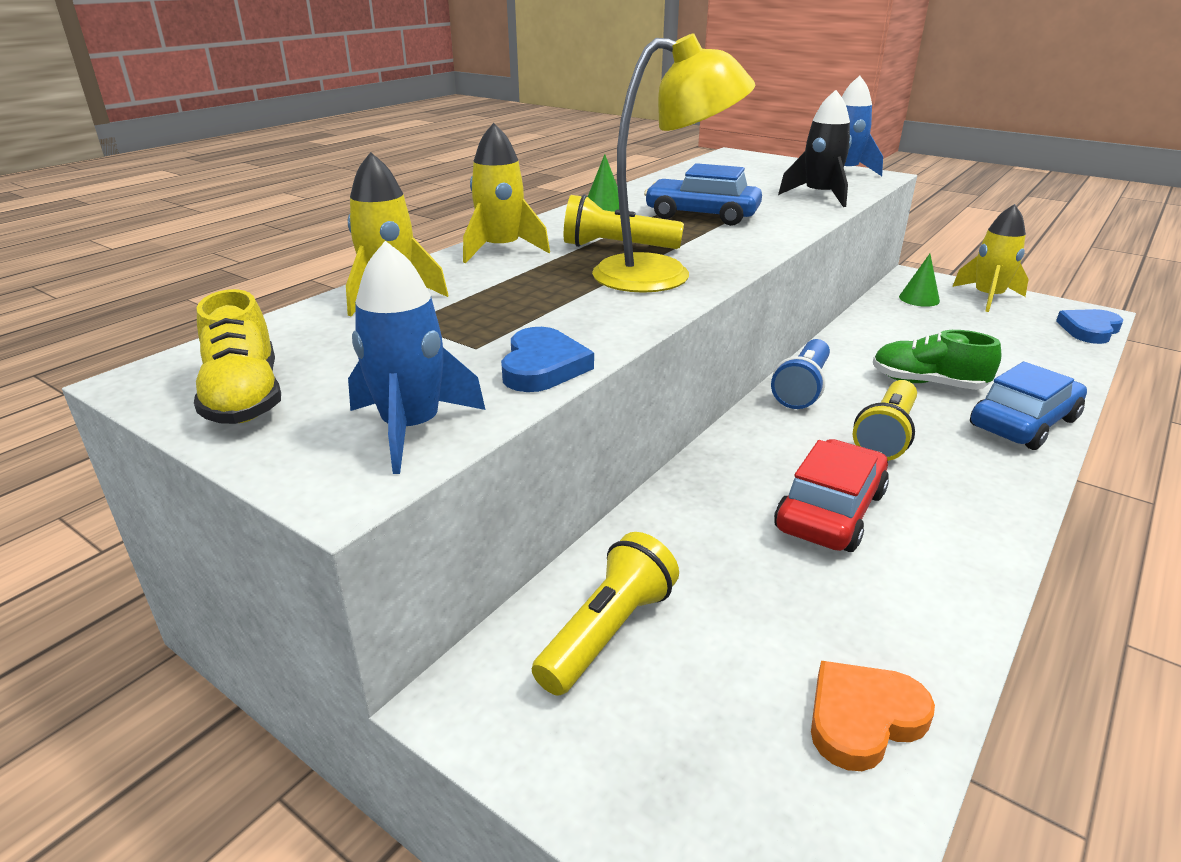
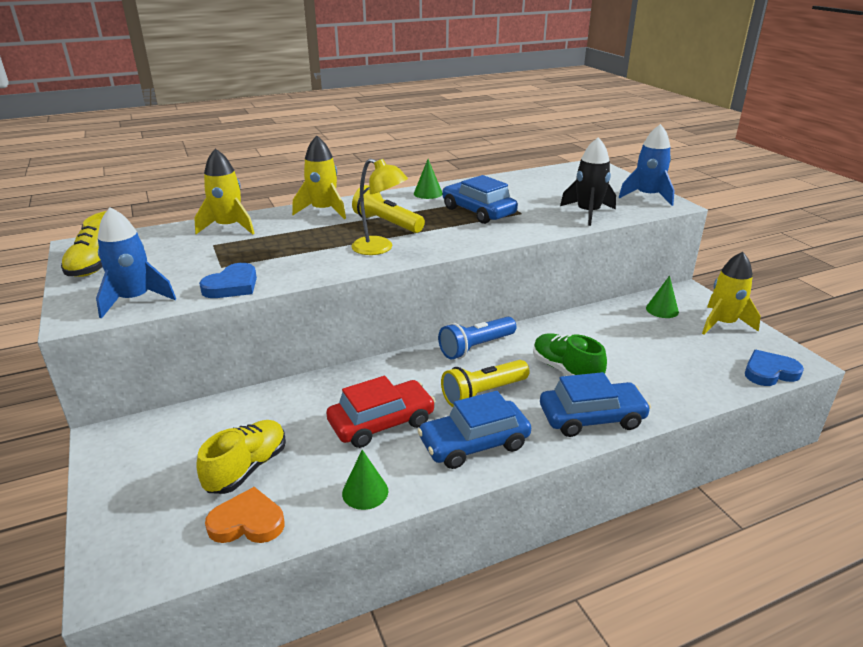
camera: 30 degrees right, 0 degrees up
yellow flashlight [532,532,679,696] -> none
yellow lamp [592,33,755,293] -> yellow lamp [352,158,408,255], size x0.65
none -> yellow shoe [196,420,286,494]
none -> green cone [342,450,388,510]
none -> blue car [417,391,531,469]

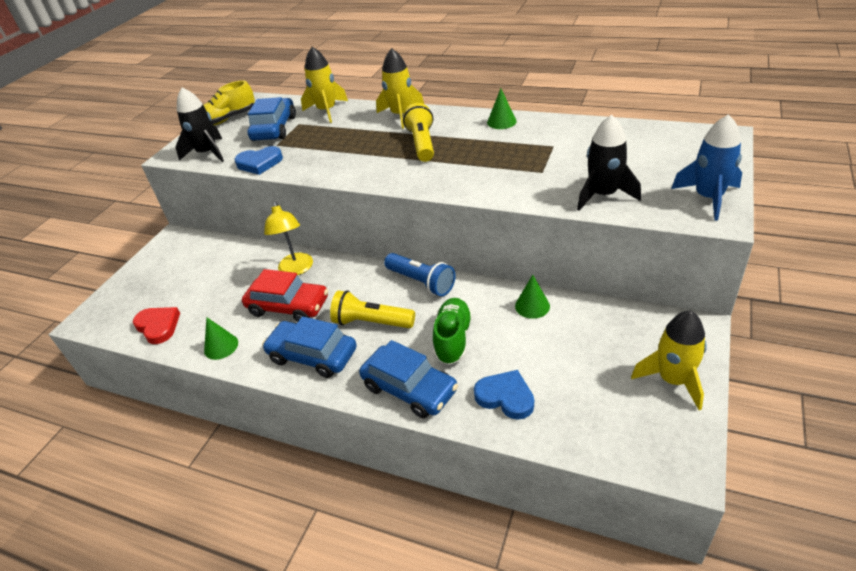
camera: 50 degrees right, 10 degrees up
blue rocket [96,207,176,319] -> black rocket [176,87,224,162]
yellow shoe [196,420,286,494] -> none
orange heart [205,487,285,543] -> red heart [133,307,180,344]
yellow lamp [352,158,408,255] -> yellow lamp moved to [264,201,313,275]
blue flashlight [438,317,516,359] -> blue flashlight turned 150 degrees counterclockwise [384,253,456,296]
blue car [442,175,518,224] -> blue car moved to [247,97,296,141]
green cone [646,276,679,318] -> green cone moved to [515,275,550,319]
blue heart [745,350,804,386] -> blue heart moved to [474,370,534,420]

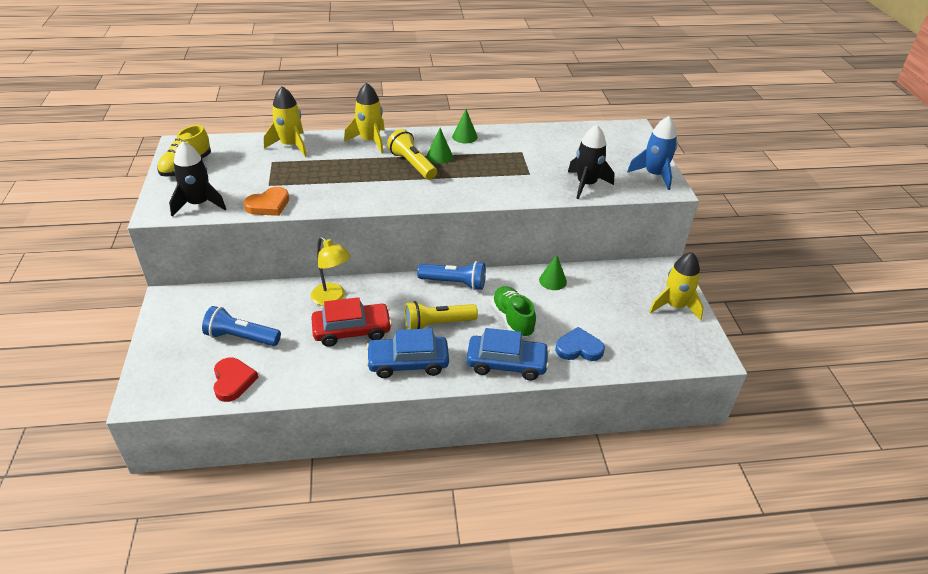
camera: 35 degrees left, 0 degrees up
red heart [133,307,180,344] -> red heart turned 60 degrees clockwise [213,358,259,402]
green cone [204,317,238,360] -> green cone moved to [427,128,453,163]
blue heart [234,146,283,175] -> orange heart [243,187,289,216]
blue car [247,97,296,141] -> none
none -> blue flashlight [202,306,281,346]

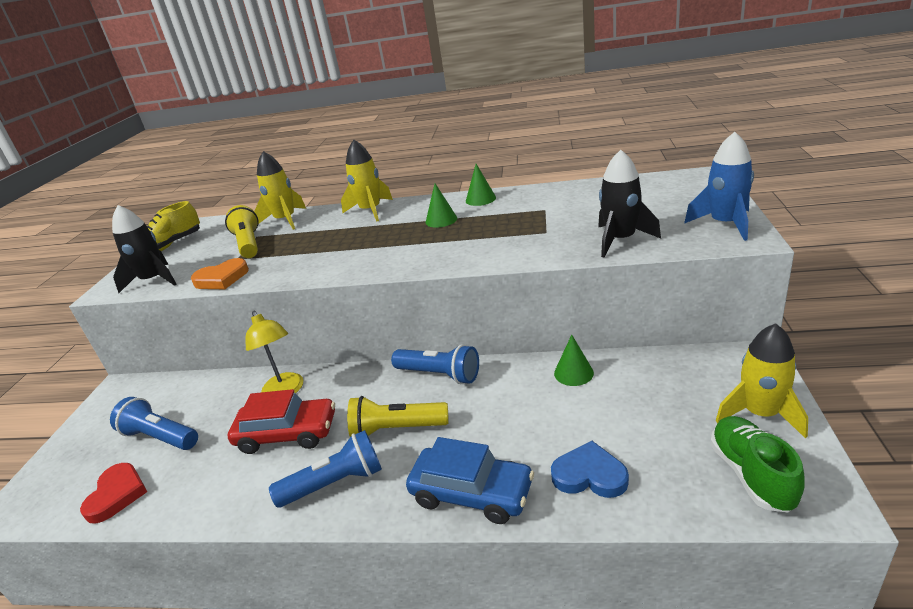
camera: 20 degrees right, 10 degrees down
blue car [366,328,449,378] -> blue flashlight [269,430,382,508]
yellow flashlight [387,129,437,180] -> yellow flashlight moved to [225,205,259,258]
green shoe [491,286,536,337] -> green shoe moved to [710,416,805,513]

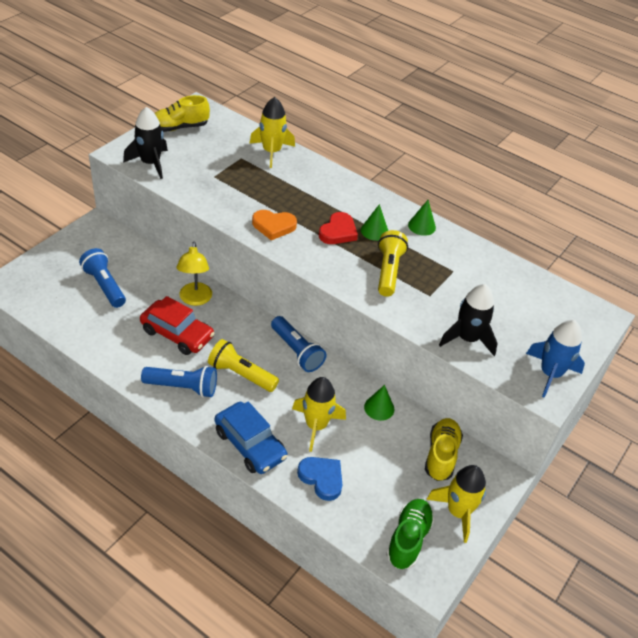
camera: 20 degrees right, 15 degrees up
red heart [80,463,147,524] -> red heart moved to [319,212,358,244]
orange heart [191,258,249,289] -> orange heart moved to [252,210,297,240]
yellow flashlight [225,205,259,258] -> yellow flashlight moved to [378,230,408,297]
yellow rocket [341,140,393,222] -> yellow rocket moved to [292,377,346,452]
none -> yellow shoe [425,418,463,481]

